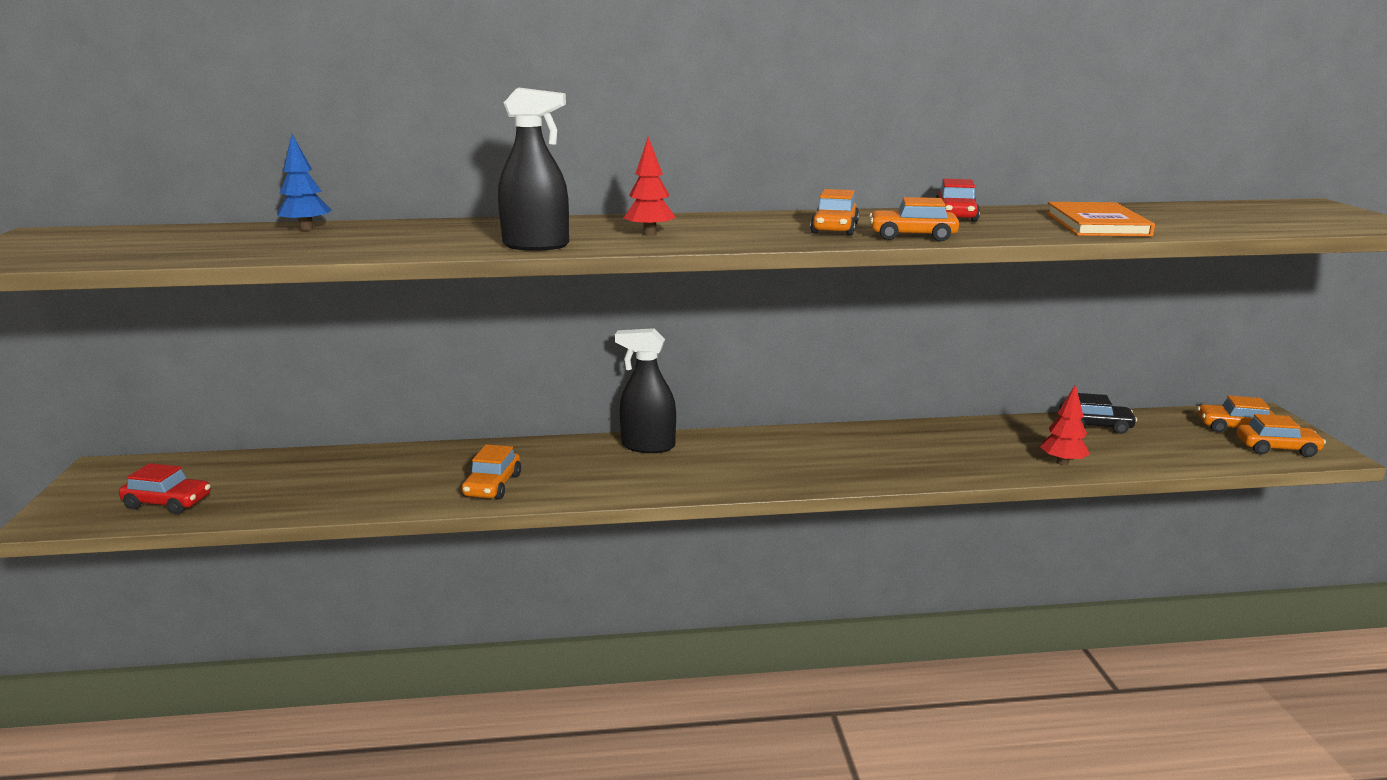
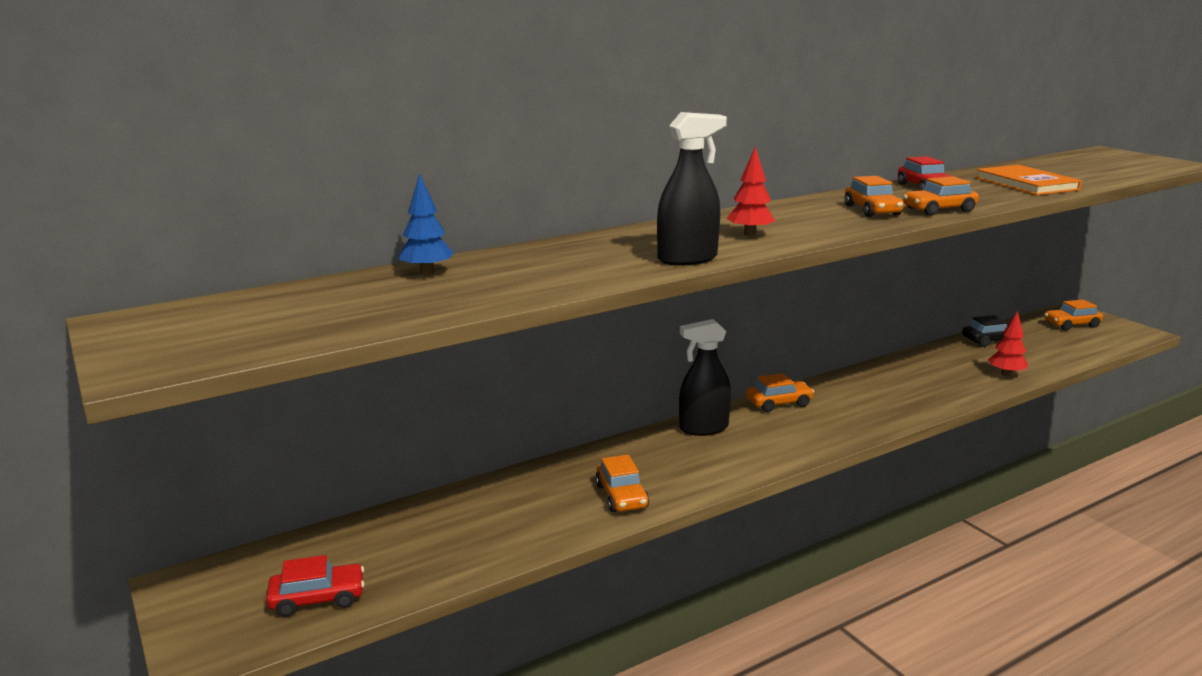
camera: 25 degrees left, 0 degrees up
orange car [1236,414,1326,457] -> orange car moved to [746,373,814,412]

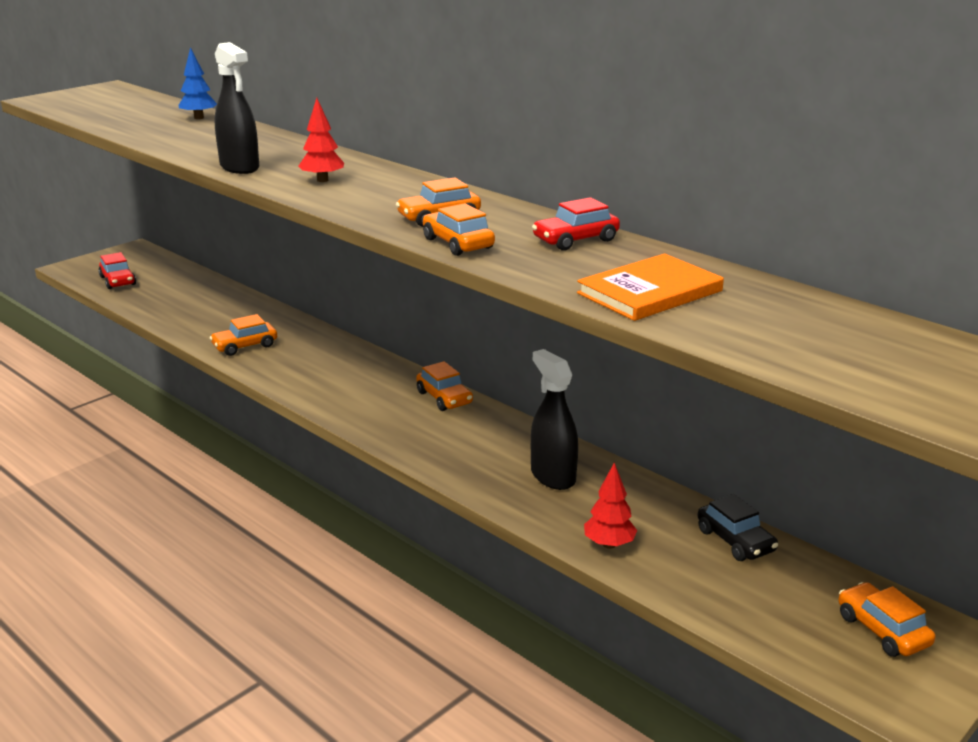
camera: 75 degrees right, 5 degrees up
black spray bottle [679,319,731,436] -> black spray bottle moved to [531,349,578,490]

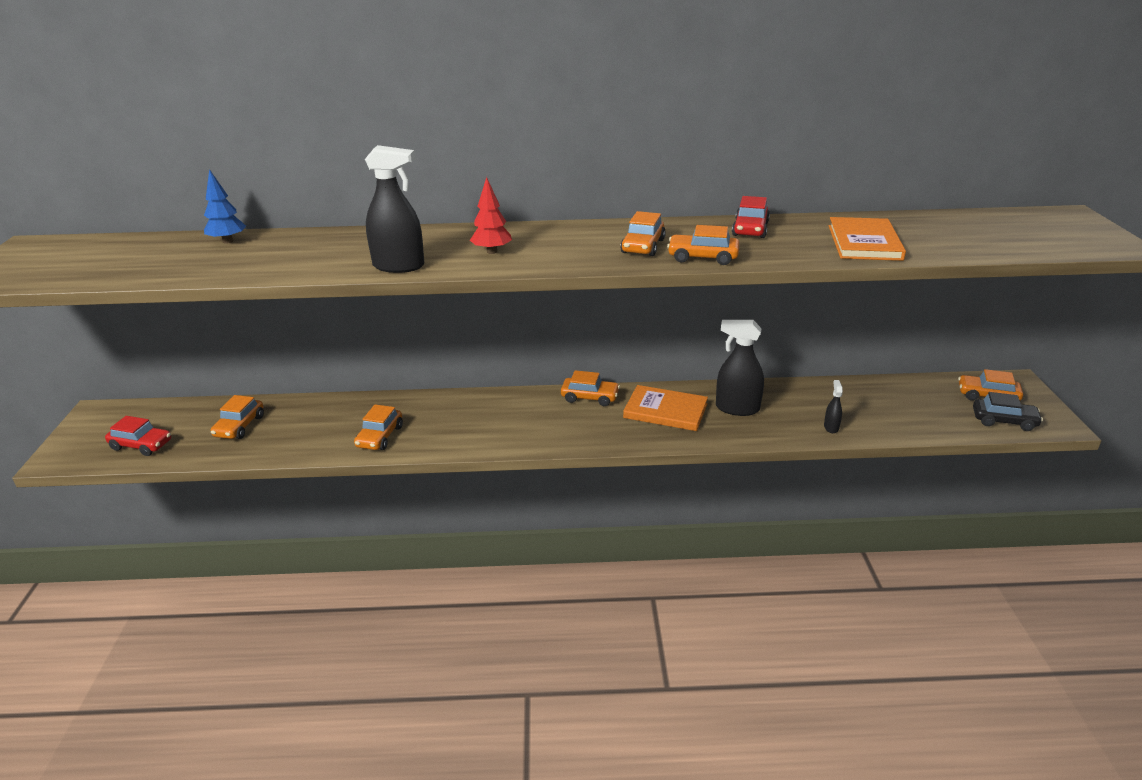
camera: 45 degrees left, 5 degrees up
red tree [584,462,637,549] -> black spray bottle [824,380,843,433]
black car [697,494,778,561] -> black car moved to [973,392,1043,431]
none -> orange car [211,395,264,439]
none -> orange book [623,385,708,431]

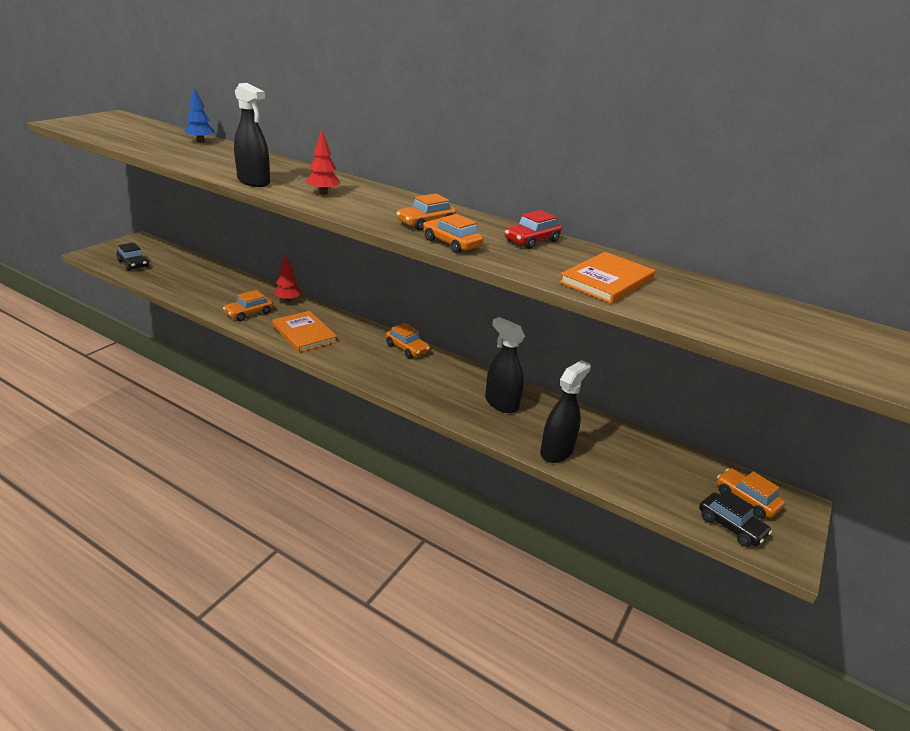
camera: 30 degrees right, 0 degrees up
red car [105,416,171,456] -> black car [117,242,149,271]
orange car [211,395,264,439] -> none
orange book [623,385,708,431] -> orange book moved to [272,311,337,353]
black spray bottle [824,380,843,433] -> black spray bottle [540,360,591,463], size x2.03
none -> red tree [274,255,302,302]

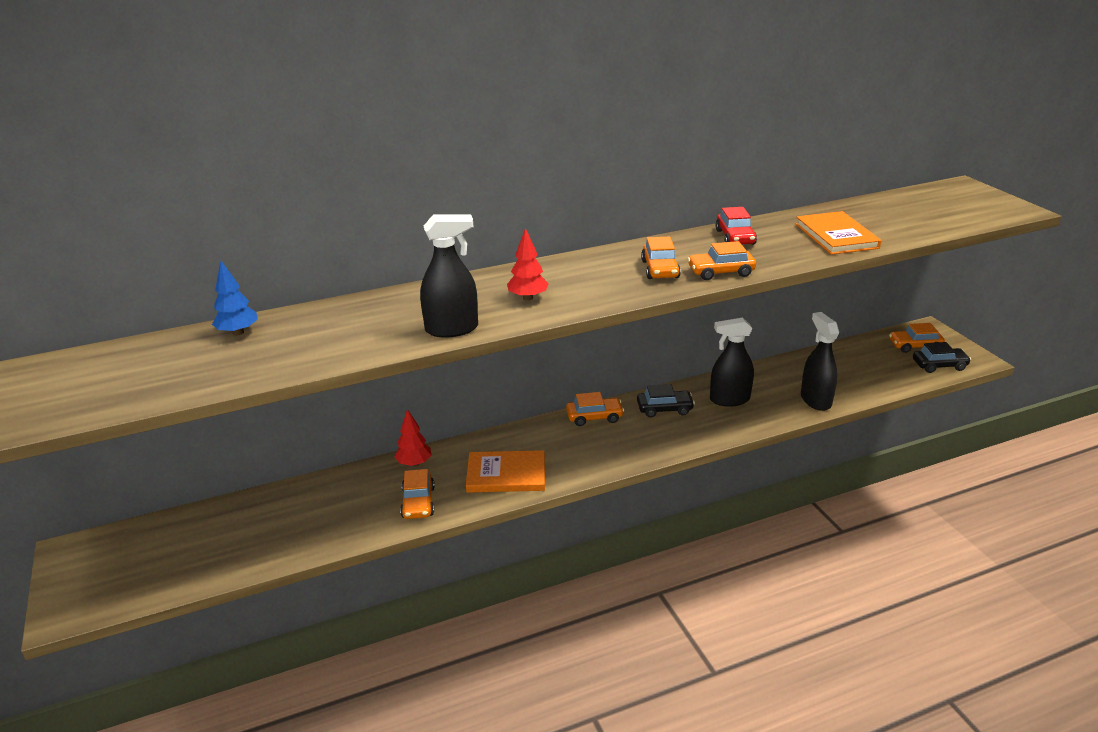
camera: 50 degrees left, 0 degrees up
black car [117,242,149,271] -> black car moved to [637,384,695,417]

